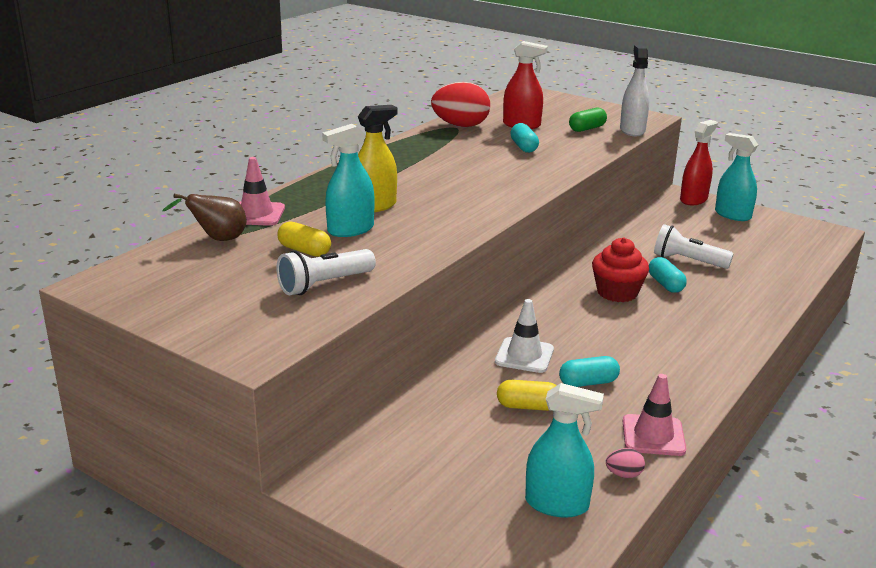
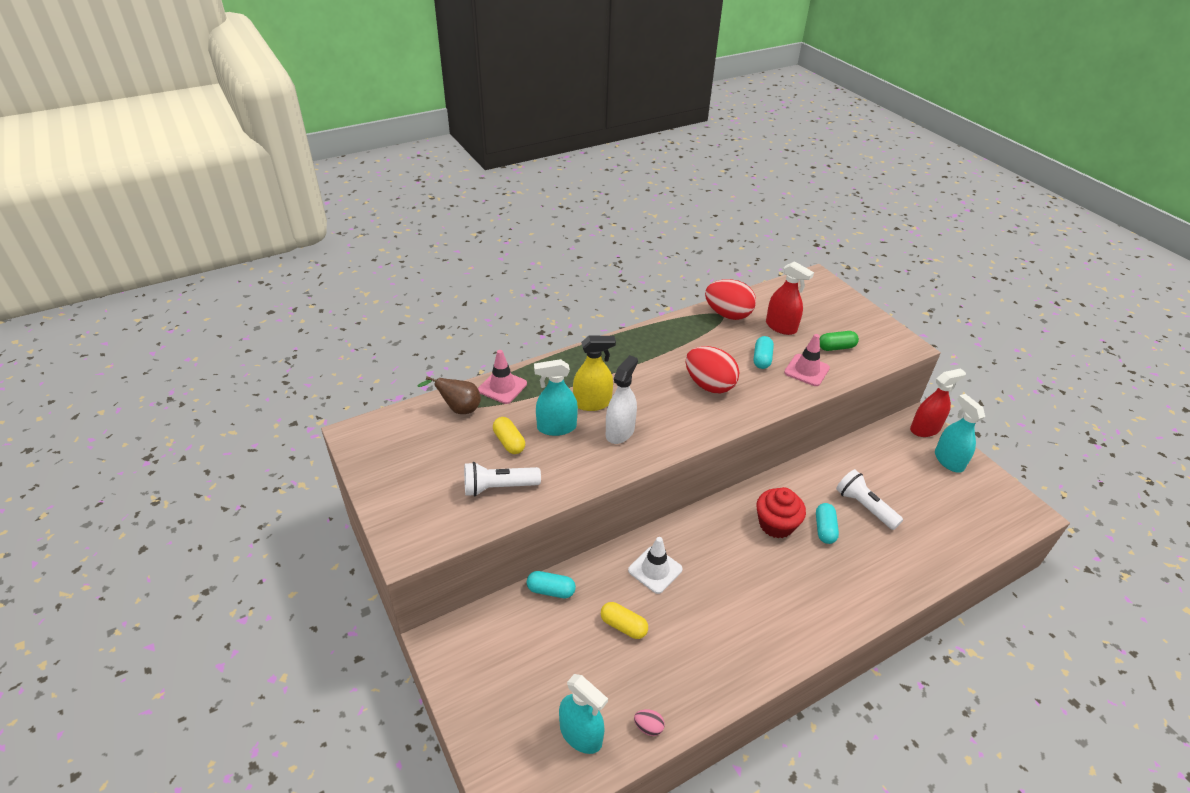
camera: 25 degrees right, 15 degrees up
turquoise capsule [559,356,620,387] -> turquoise capsule moved to [527,571,576,598]
white spray bottle [620,45,650,136] -> white spray bottle moved to [606,355,638,444]
pink traffic cone [623,374,686,456] -> pink traffic cone moved to [784,334,830,386]
none -> red egg [686,346,739,393]

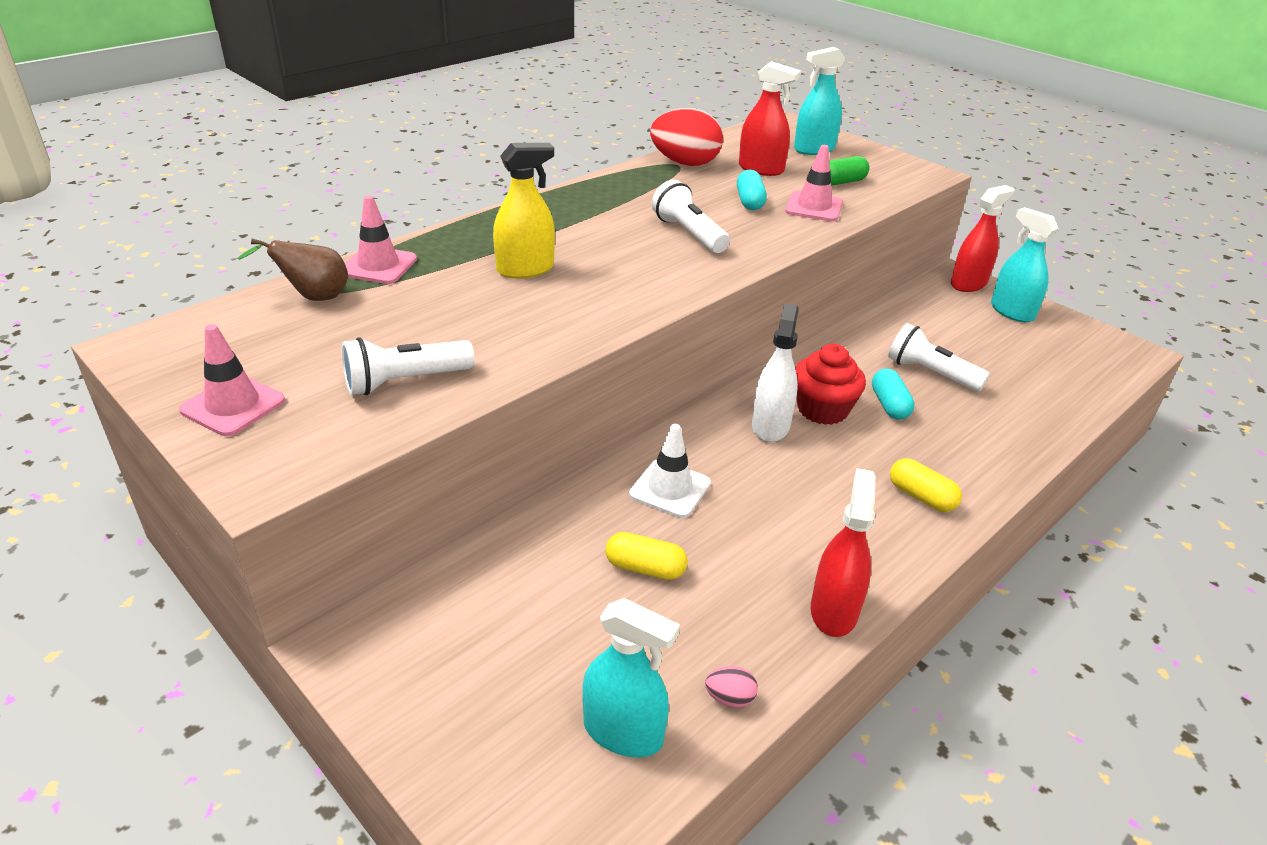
camera: 15 degrees left, 5 degrees down
yellow capsule [493,417,525,454] -> yellow capsule moved to [890,458,962,512]
turquoise capsule [527,571,576,598] -> none
turquoise spray bottle [534,359,578,436] -> turquoise spray bottle moved to [794,47,845,155]
white spray bottle [606,355,638,444] -> white spray bottle moved to [752,303,799,442]
red egg [686,346,739,393] -> white flashlight [652,180,730,253]
none -> pink traffic cone [179,324,285,436]
none -> red spray bottle [811,468,875,637]

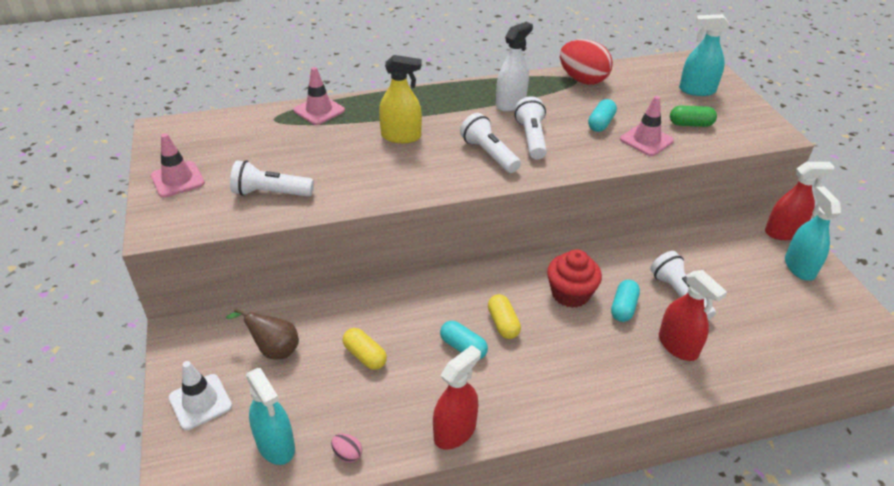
camera: 30 degrees right, 5 degrees up
brown pear [237,239,348,301] -> brown pear moved to [226,308,299,360]
white traffic cone [629,424,711,518] -> white traffic cone moved to [169,361,232,430]
red spray bottle [739,61,801,176] -> red spray bottle moved to [659,270,727,361]
white spray bottle [752,303,799,442] -> white spray bottle moved to [496,22,533,111]
yellow capsule [890,458,962,512] -> yellow capsule moved to [488,294,521,339]
none -> turquoise capsule [440,321,488,360]
none -> white flashlight [460,113,521,173]

